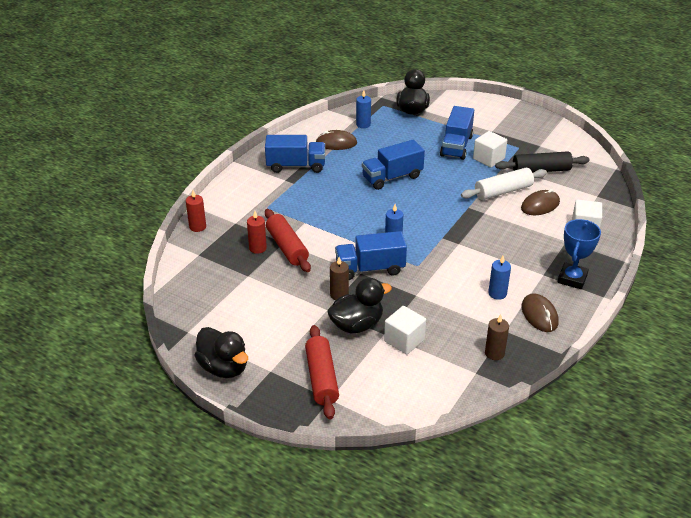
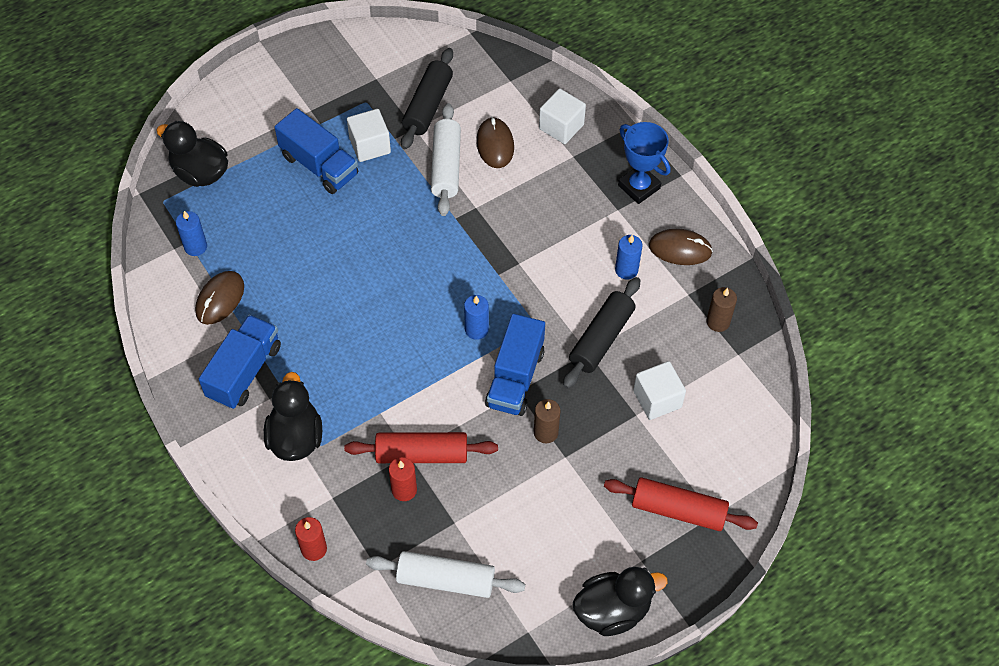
camera: 65 degrees left, 20 degrees up
black duck [327,278,392,333] -> black duck moved to [264,372,322,461]
blue truck [362,140,425,190] -> none
none -> white rolling pin [366,551,525,598]
none -> black rolling pin [563,277,640,389]

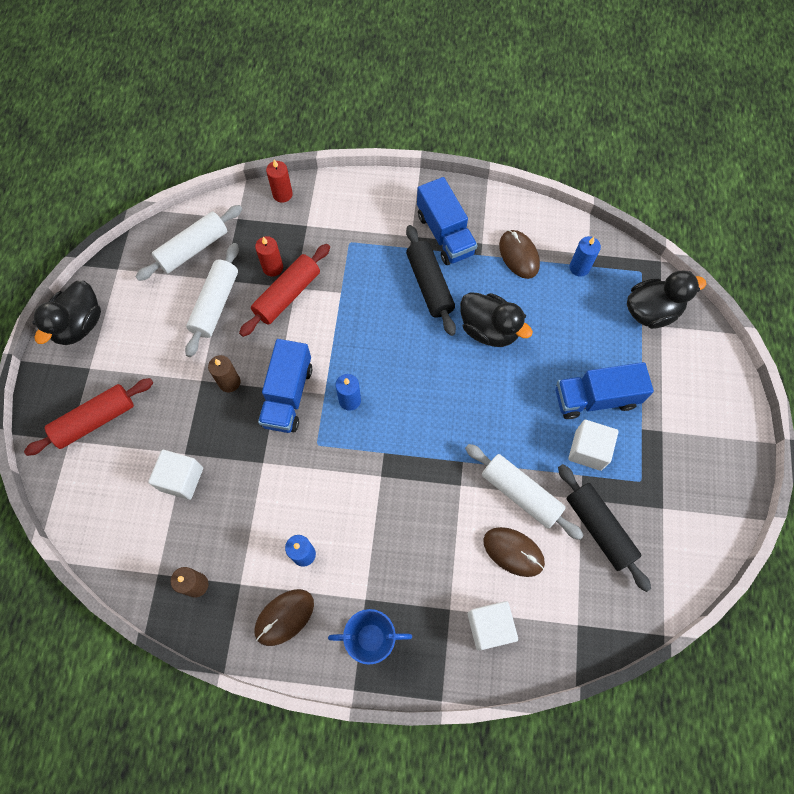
camera: 130 degrees right, 10 degrees up
black duck [264,372,322,461] -> black duck moved to [460,292,533,347]
blue truck [485,314,545,416] -> blue truck turned 135 degrees counterclockwise [258,339,312,433]
black rolling pin [563,277,640,389] -> black rolling pin moved to [406,225,456,336]
none -> white rolling pin [185,243,239,357]

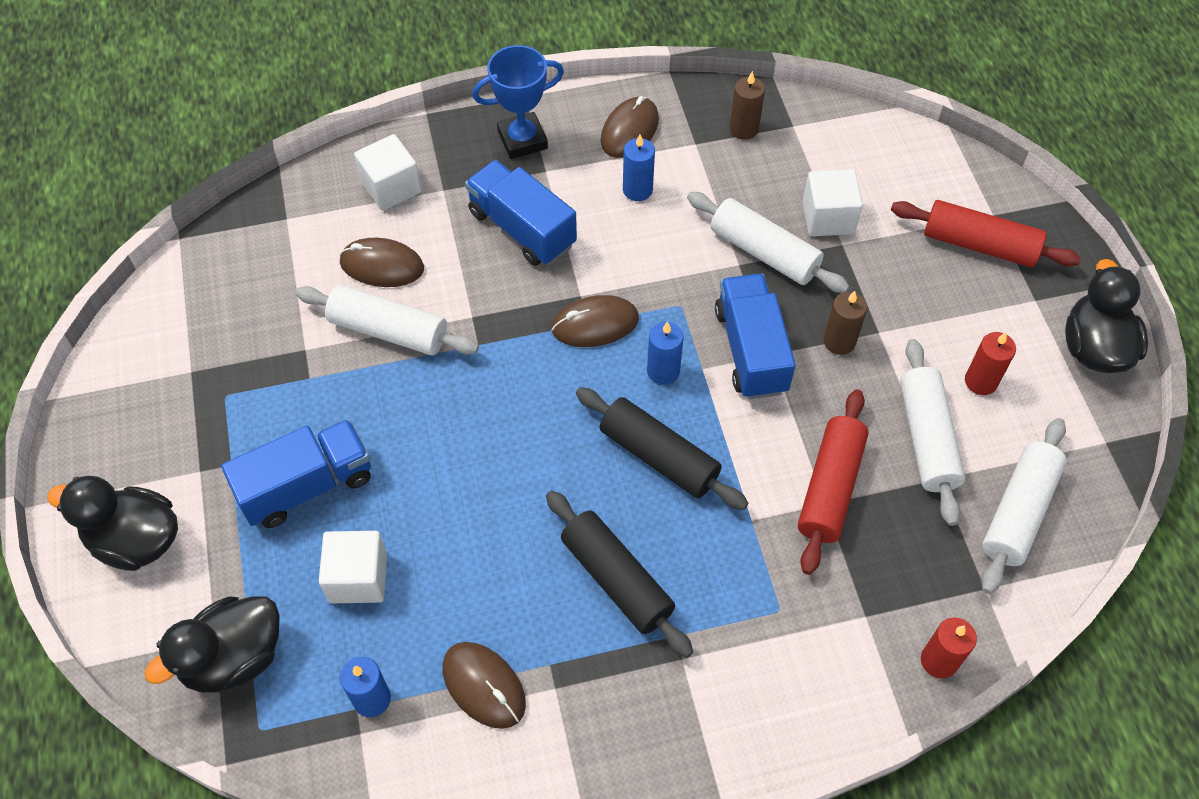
camera: 160 degrees right, 10 degrees down
red rolling pin [24,378,153,456] -> red rolling pin turned 75 degrees clockwise [891,200,1081,267]
red candle [255,236,283,277] -> red candle moved to [965,332,1016,395]
blue truck [417,177,478,265] -> blue truck moved to [465,160,577,266]
black duck [460,292,533,347] -> black duck moved to [47,476,178,571]
black rolling pin [558,464,651,592] -> black rolling pin moved to [576,387,748,510]
white cube [568,420,618,471] -> white cube moved to [319,531,387,603]
none -> brown mouse [552,295,639,347]
none -> white rolling pin [687,192,850,293]

